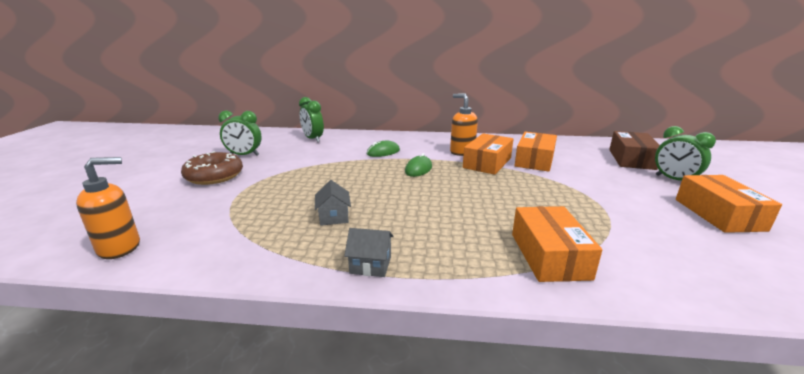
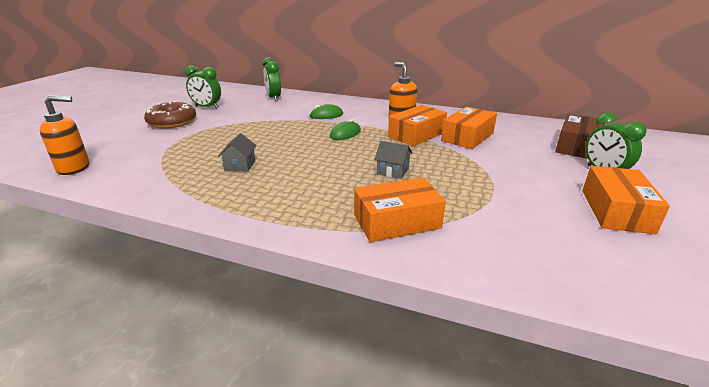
camera: 15 degrees right, 5 degrees up
grey house [344,228,394,277] -> grey house moved to [374,141,412,179]
orange box [512,206,602,282] -> orange box turned 60 degrees clockwise [354,177,446,242]

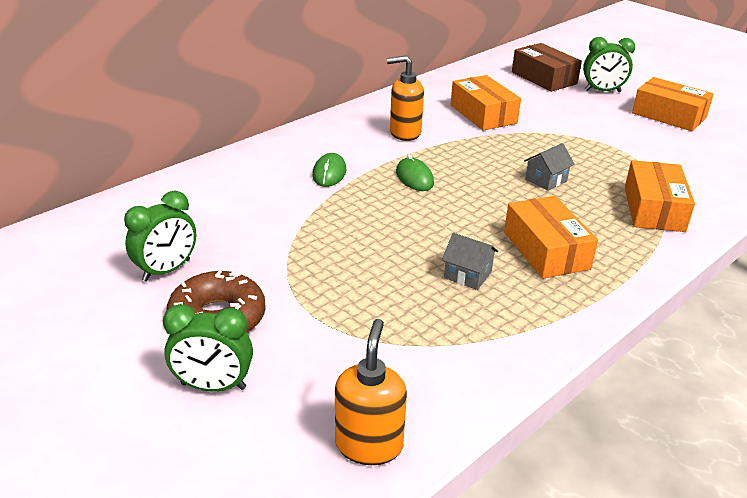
camera: 65 degrees left, 5 degrees up
green clock [263,57,281,101] -> green clock moved to [163,304,253,391]
orange box [388,105,447,146] -> orange box moved to [504,196,598,279]

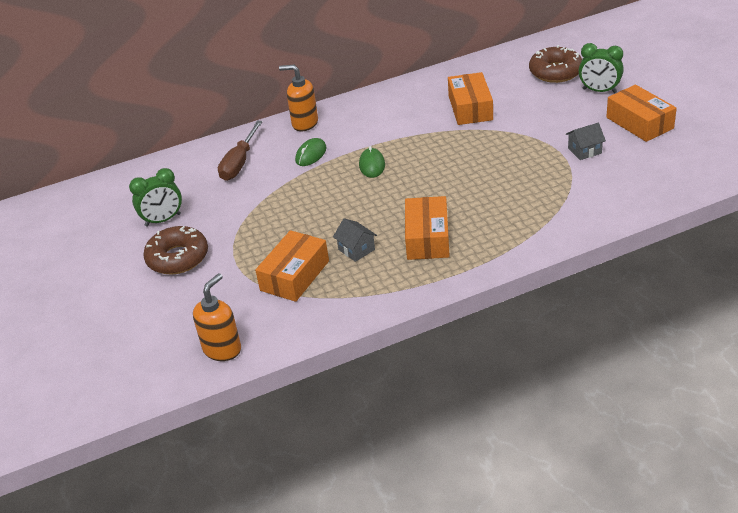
camera: 25 degrees right, 5 degrees up
green clock [163,304,253,391] -> none
orange soap dispenser [387,55,424,141] -> orange soap dispenser moved to [279,65,318,131]
brown box [512,43,582,92] -> brown donut [529,45,582,83]
grey house [524,143,575,191] -> grey house moved to [566,123,606,160]
orange box [625,160,695,232] -> orange box moved to [255,230,329,302]
none -> brown screwdriver [218,121,263,181]

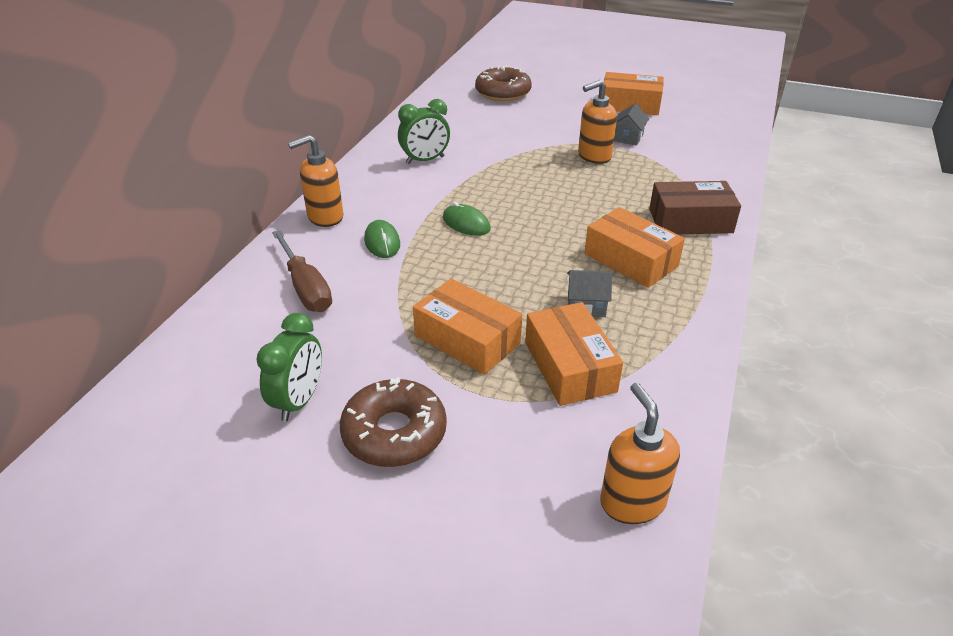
camera: 50 degrees left, 0 degrees up
orange box [448,72,493,125] -> orange box moved to [413,279,522,375]
green clock [578,43,624,93] -> green clock moved to [398,99,450,164]
none -> orange soap dispenser [578,80,617,164]
none -> brown box [649,181,741,234]

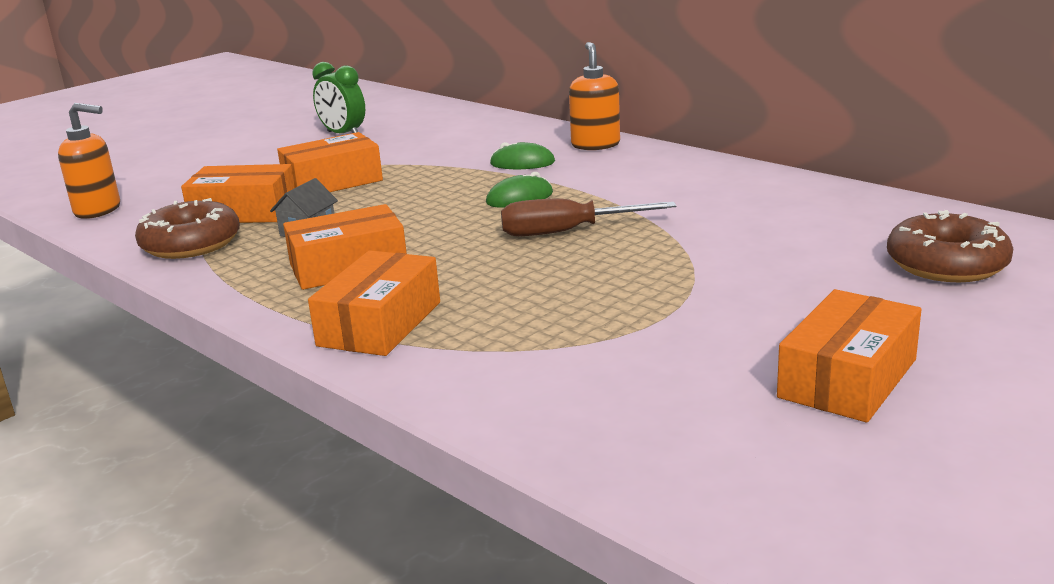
camera: 115 degrees right, 15 degrees down
brown screwdriver [272,230,332,312] -> brown screwdriver moved to [501,199,677,236]
brown donut [340,377,447,467] -> brown donut moved to [135,198,240,259]
green clock [398,99,450,164] -> none
orange soap dispenser [578,80,617,164] -> none
grey house [614,103,649,146] -> none
brown box [649,181,741,234] -> orange box [308,250,440,356]

